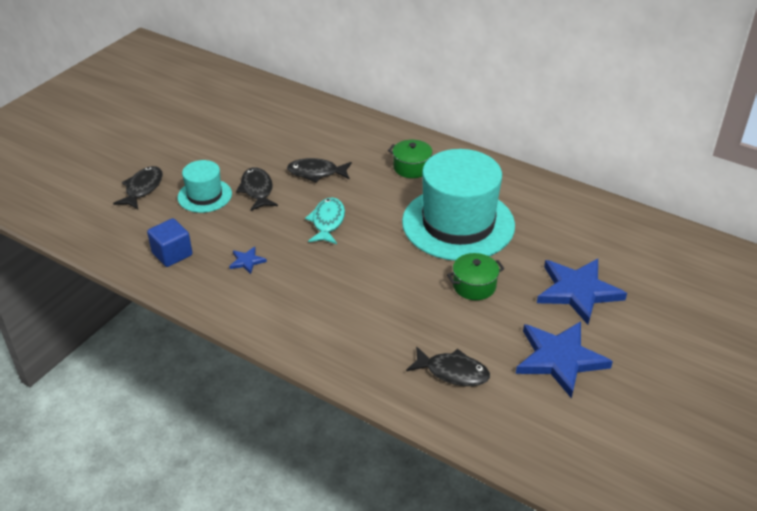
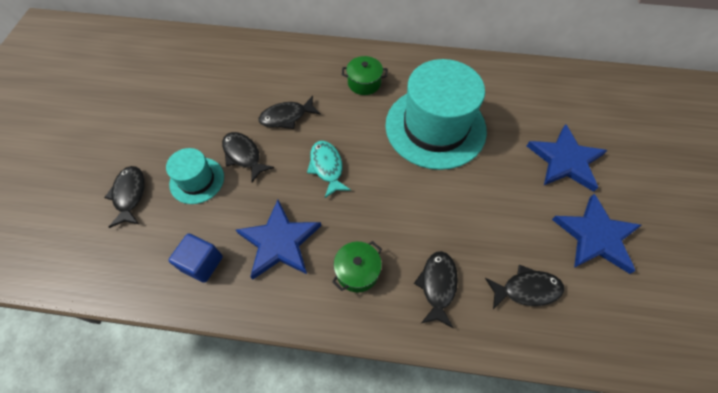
camera: 25 degrees left, 20 degrees up
blue star [229,247,267,274] -> blue star [236,200,321,280], size x2.29
green pot [447,253,505,300] -> green pot moved to [332,241,382,292]
none -> black fish [414,251,458,328]

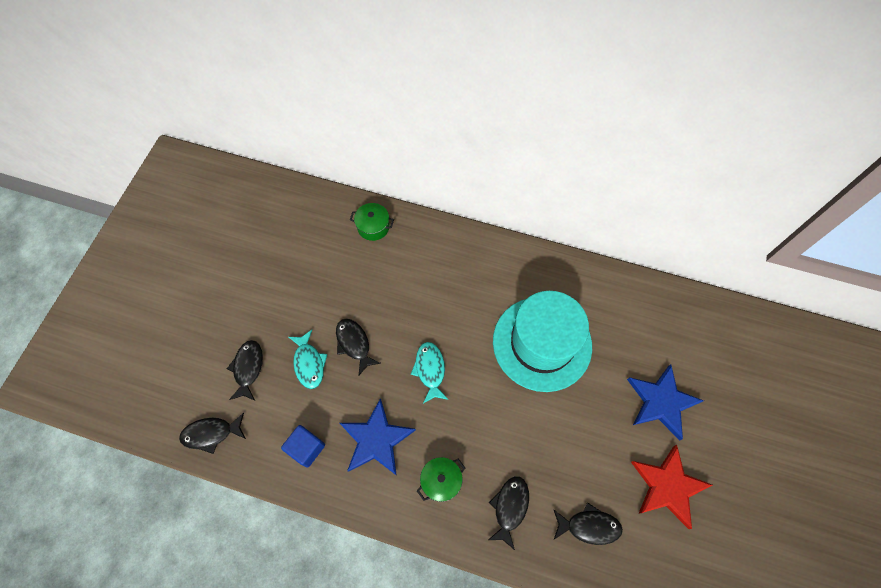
camera: 10 degrees right, 5 degrees up
turquoise hat [166,148,224,204] -> turquoise fish [289,330,327,389]
black fish [258,96,321,129] -> black fish moved to [179,413,246,454]
green pot [342,56,387,95] -> green pot moved to [350,203,394,241]
blue star [552,194,642,274] -> red star [631,445,712,529]

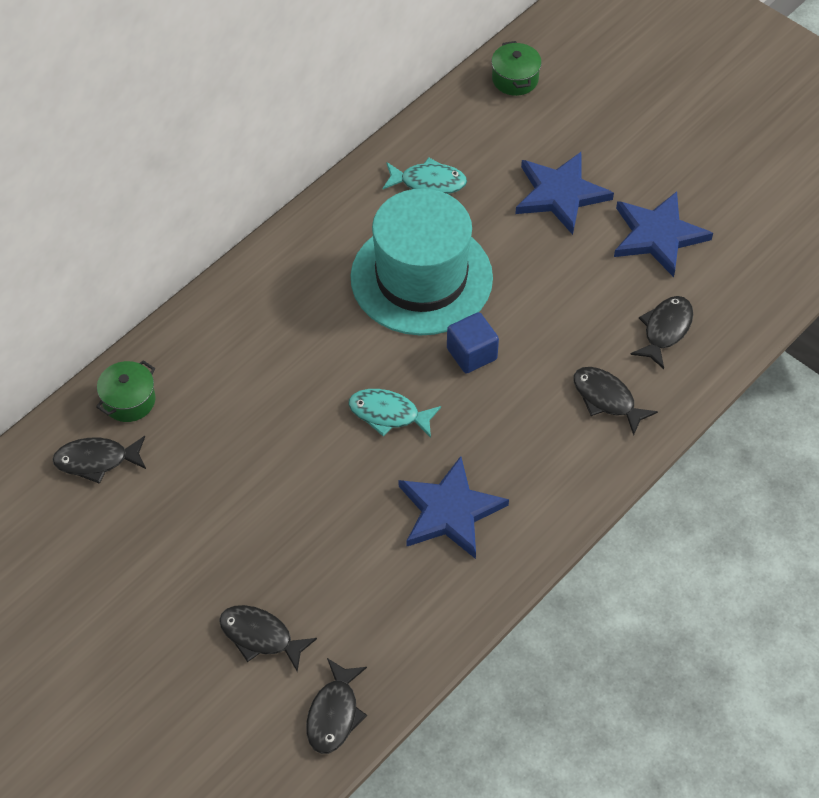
camera: 65 degrees left, 10 degrees down
blue cube [281,425,325,468] -> blue cube moved to [447,312,499,374]
turquoise fish [289,330,327,389] -> turquoise fish moved to [382,157,467,194]
black fish [336,319,381,376] -> black fish moved to [52,436,146,484]
green pot [417,457,465,502] -> green pot moved to [491,41,542,96]
red star [631,445,712,529] -> blue star [614,191,713,277]

